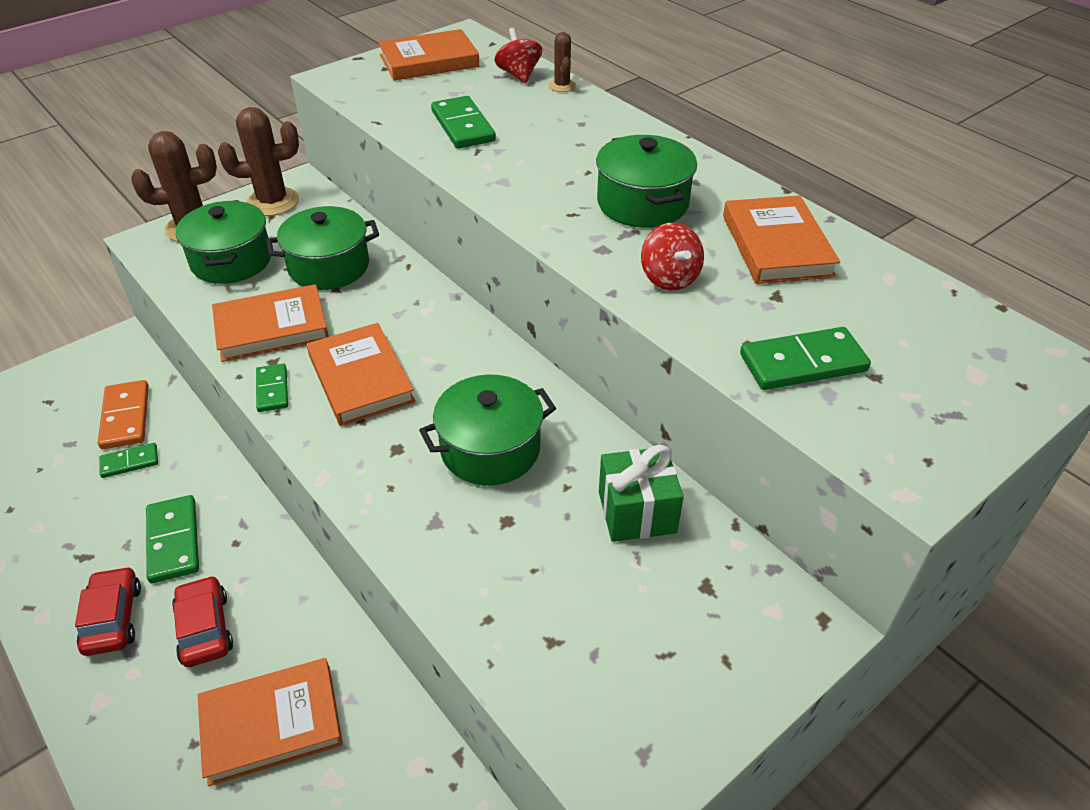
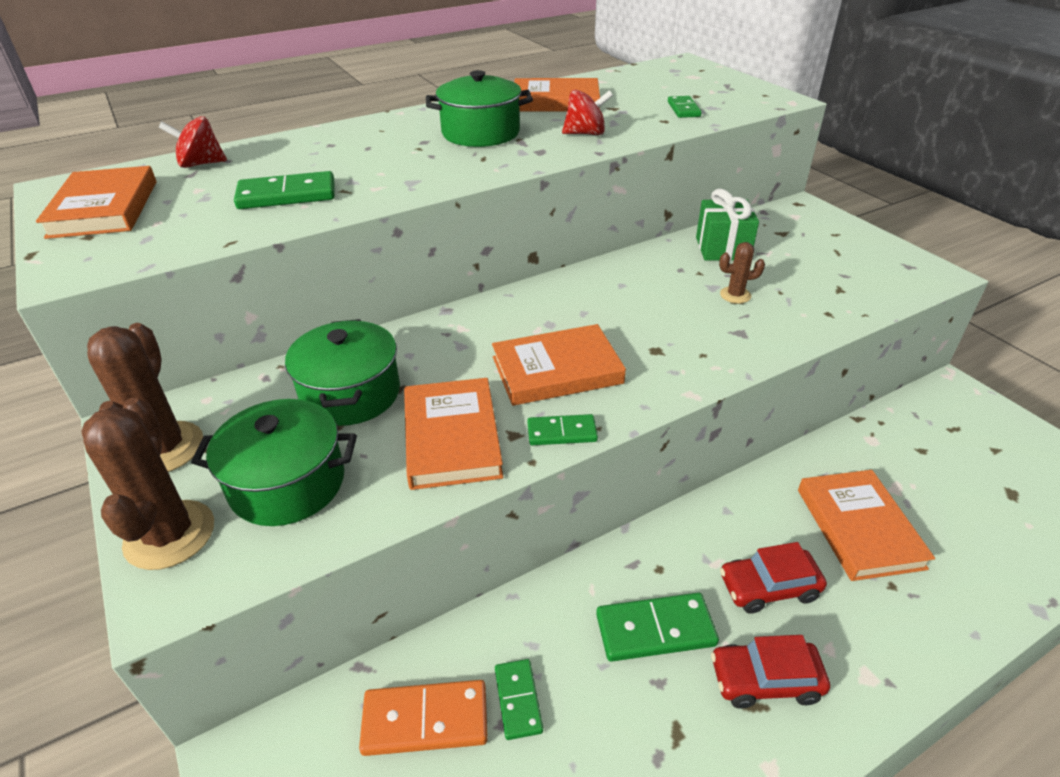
camera: 80 degrees left, 5 degrees down
green pot [419,375,556,486] -> none
brown cactus [548,32,576,92] -> brown cactus moved to [719,242,765,304]
green domino [740,327,871,390] -> green domino [668,96,702,118], size x0.62

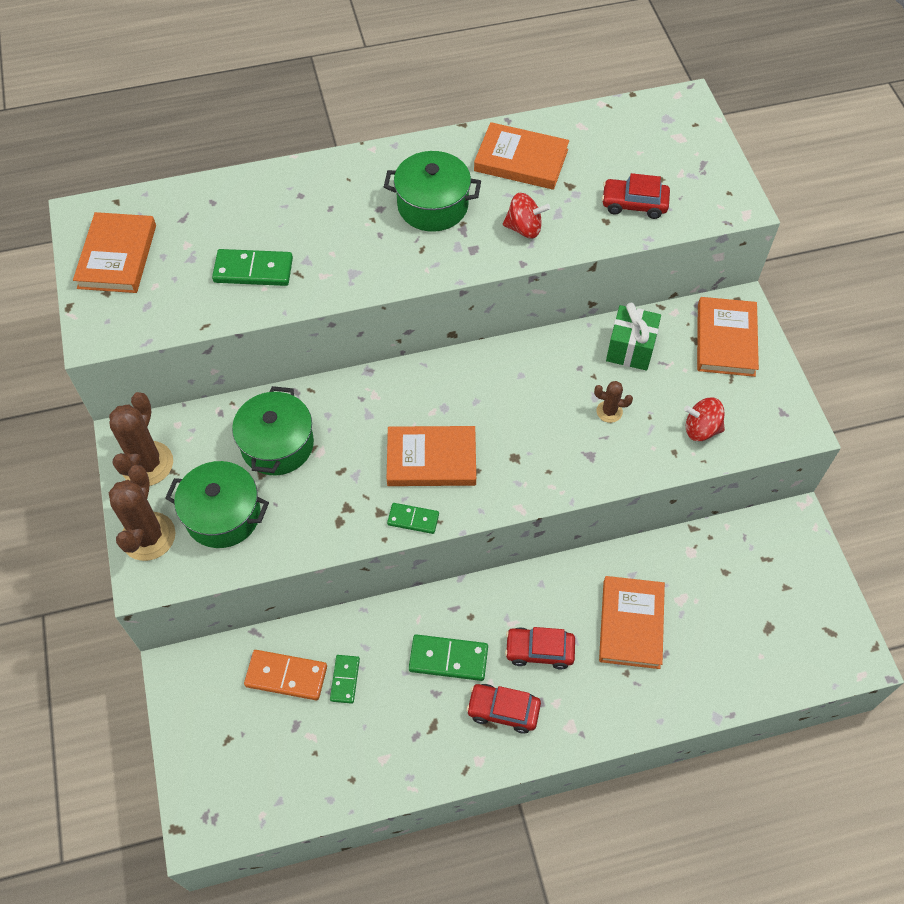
camera: 15 degrees right, 20 degrees up
red spinning top [159,116,227,168] -> red spinning top moved to [684,397,725,441]
orange book [404,378,503,490] -> orange book moved to [697,297,759,377]
green domino [668,96,702,118] -> red car [602,173,670,219]

